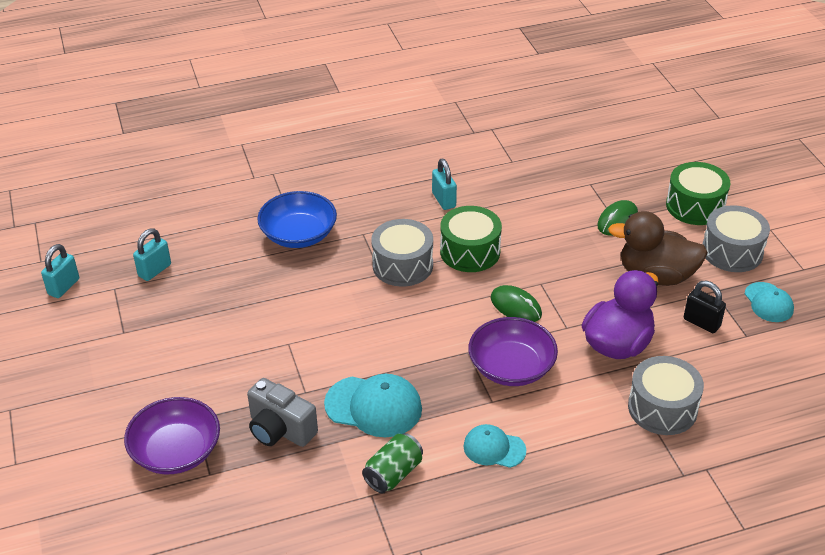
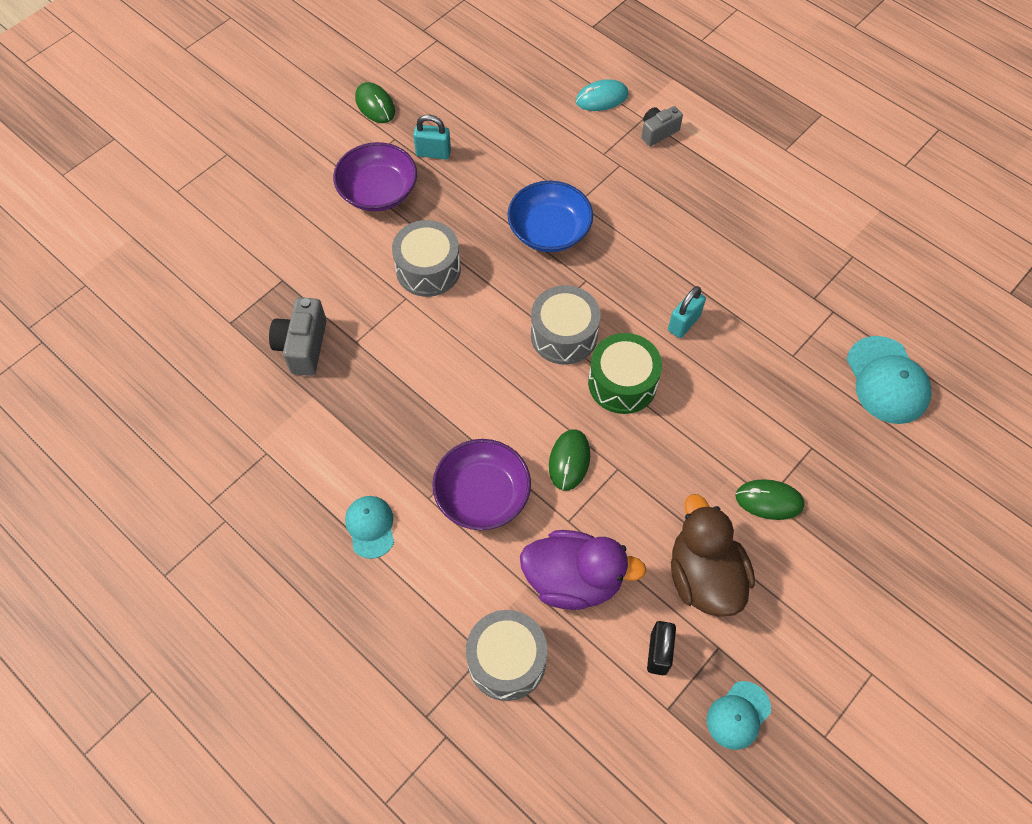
camera: 60 degrees right, 20 degrees up
turquoise padlock [41,244,79,298] -> green mouse [355,82,395,123]
purple bowl [124,397,220,474] -> purple bowl moved to [333,142,417,211]
turquoise cap [324,374,422,438] -> turquoise cap moved to [847,336,932,424]
green can [362,433,423,493] -> none
green drum [666,162,730,225] -> none
grey drum [703,205,770,272] -> grey drum moved to [392,220,461,297]
none -> turquoise mouse [576,79,629,111]
none -> grey camera [641,106,683,146]

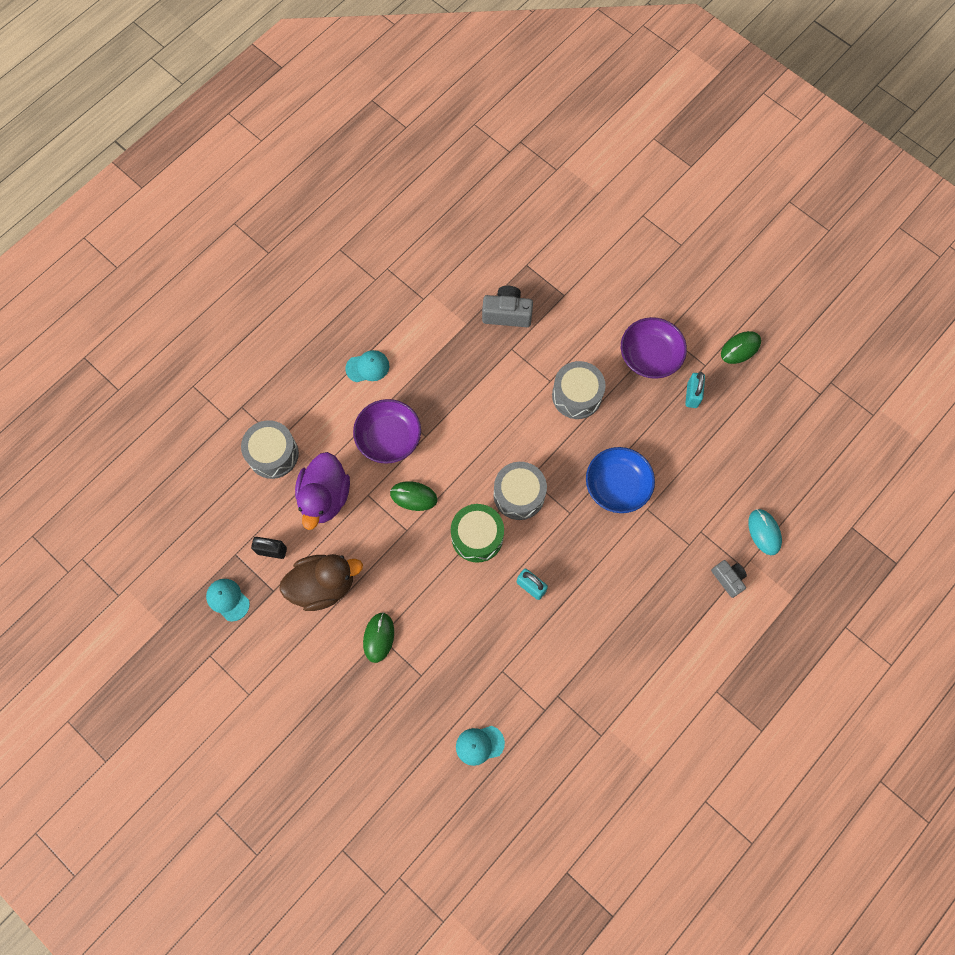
camera: 90 degrees right, 10 degrees up
turquoise cap [847,336,932,424] -> turquoise cap [456,726,505,766], size x0.62

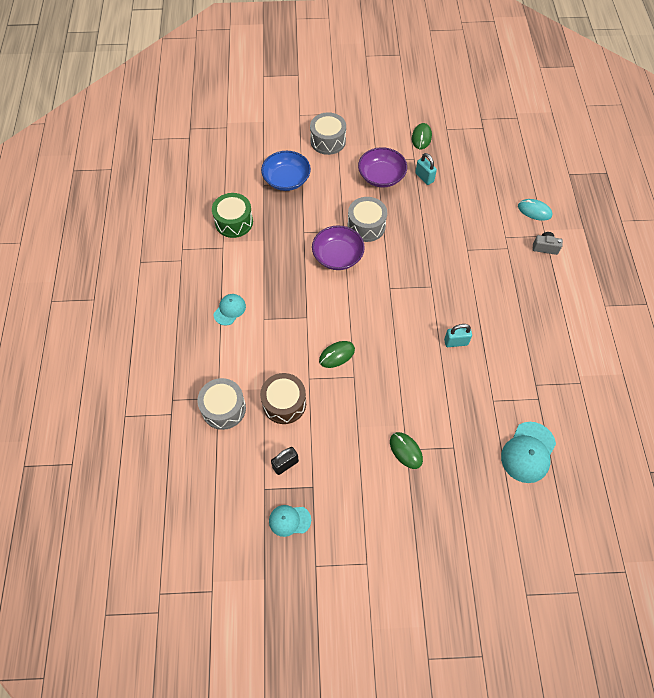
camera: 45 degrees left, 10 degrees down
brown duck [279,554,363,611] -> none
purple duck [295,452,350,530] -> brown drum [260,373,306,424]
purple bowl [353,399,421,464] -> purple bowl moved to [312,225,365,270]
green drum [451,504,504,563] -> green drum moved to [212,193,253,238]
turquoise cap [456,726,505,766] -> turquoise cap [501,422,556,483], size x1.62
grey camera [482,286,533,327] -> none
grey drum [494,462,547,520] -> grey drum moved to [310,112,346,155]
blue bowl [586,447,655,513] -> blue bowl moved to [261,151,311,191]

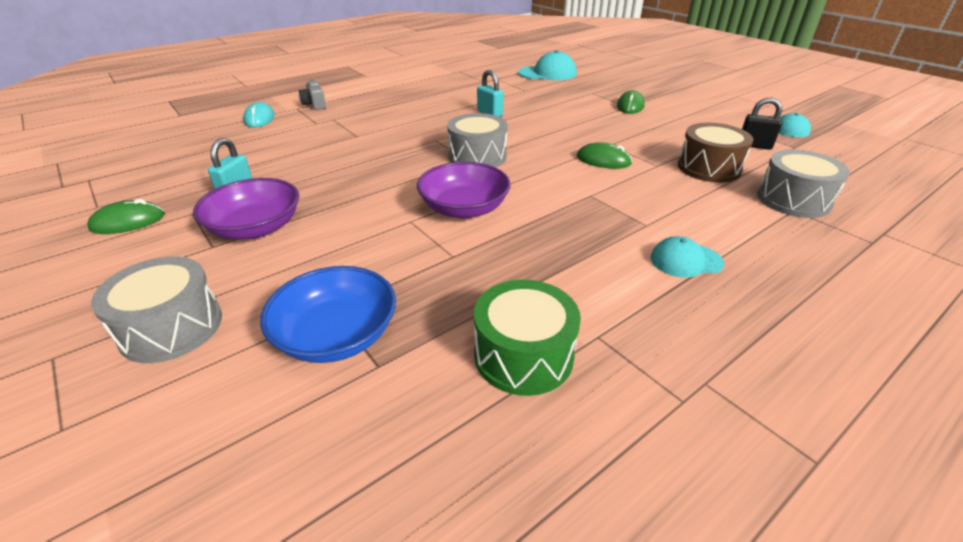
camera: 125 degrees left, 25 degrees down
grey drum [348,197,387,242] -> grey drum moved to [447,113,508,167]

